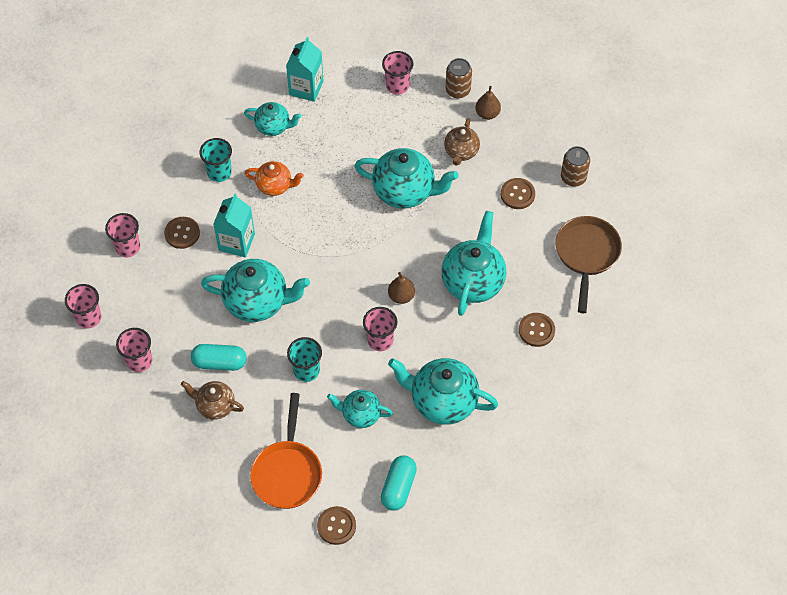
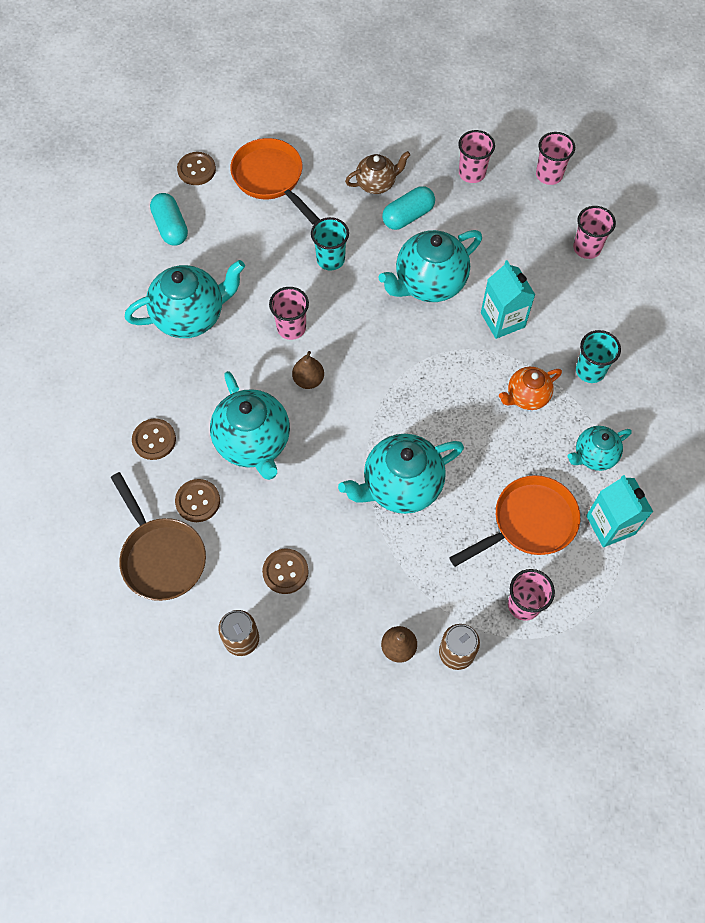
camera: 140 degrees right, 5 degrees up
brown button [164,217,200,249] -> brown button moved to [175,479,220,522]
turquoise teapot [327,390,393,428] -> none
brown teapot [444,118,480,166] -> none
none -> orange pan [449,475,580,567]

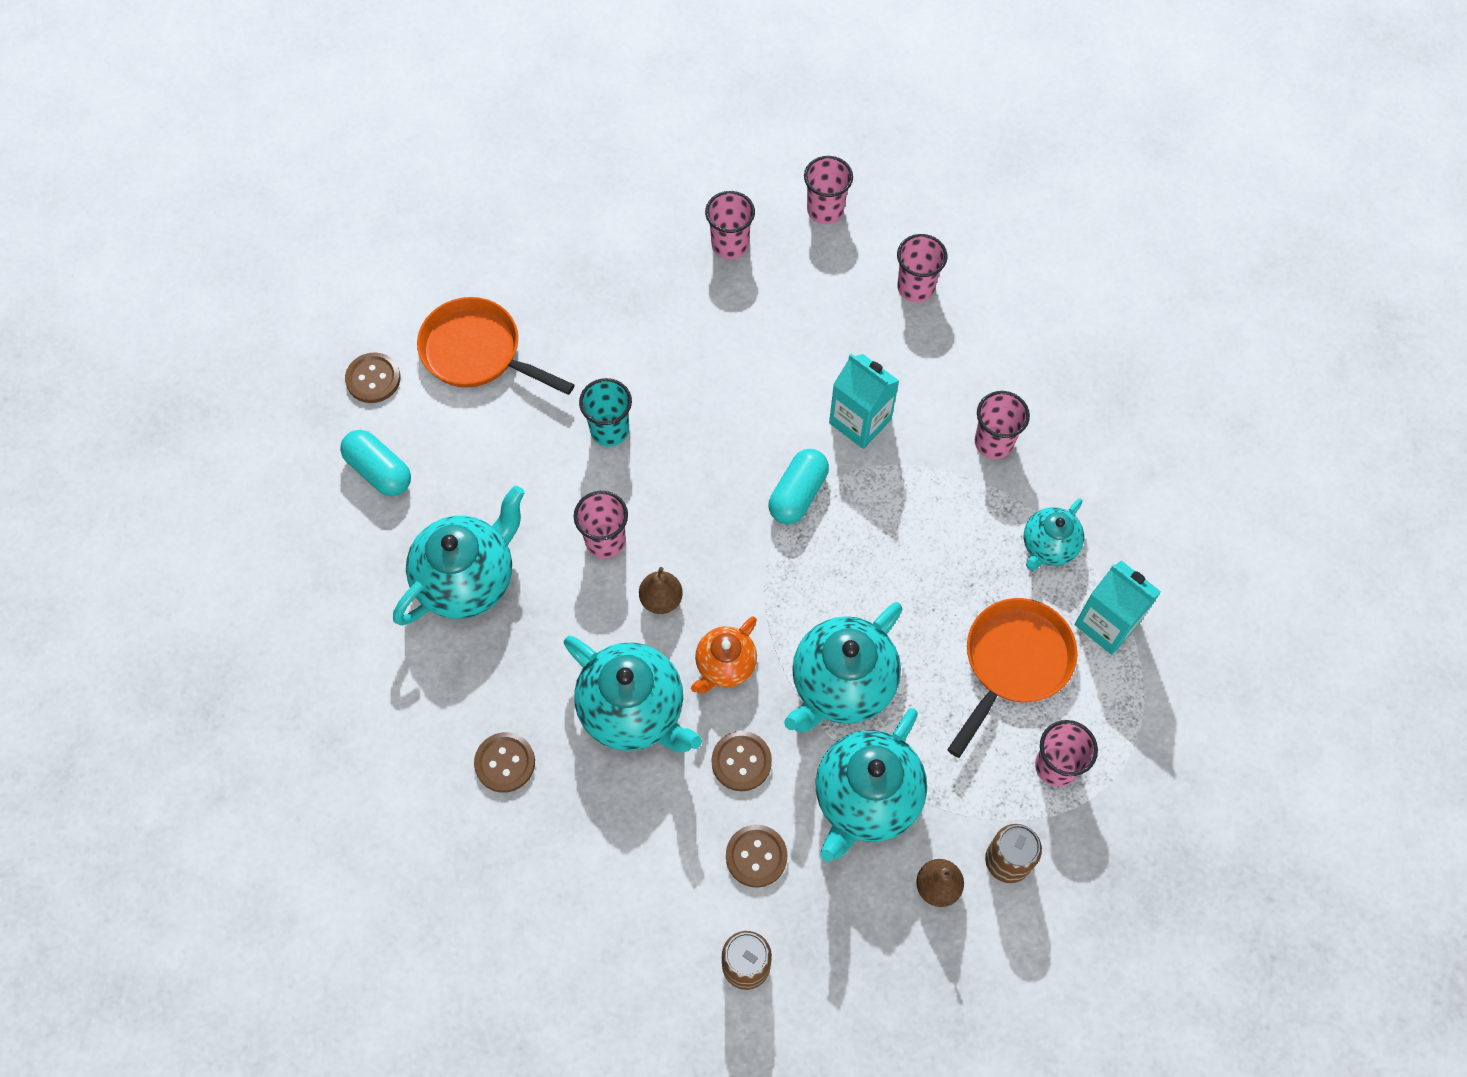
camera: 25 degrees left, 0 degrees up
brown pan [111,472,206,601] -> none
brown button [175,479,220,522] -> brown button moved to [712,731,772,791]
brown teapot [345,151,410,194] -> none
turquoise teapot [378,230,482,302] -> turquoise teapot moved to [815,708,927,862]
turquoise capsule [382,186,435,230] -> turquoise capsule moved to [769,449,829,524]
orange teapot [499,367,562,410] -> orange teapot moved to [691,616,757,694]
turquoise cup [576,330,621,383] -> pink cup [975,391,1030,459]

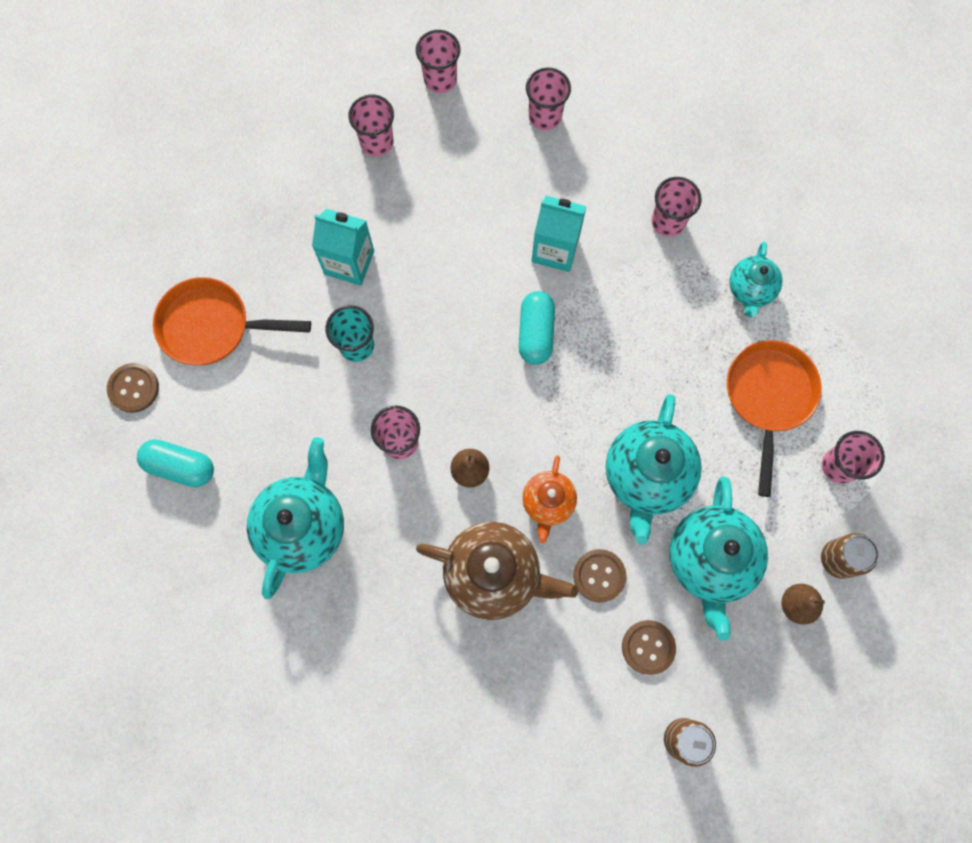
camera: 25 degrees left, 10 degrees up
brown button [474,732,535,793] -> none
turquoise teapot [564,636,702,753] -> brown teapot [416,522,578,620]
turquoise carton [1074,560,1161,655] -> turquoise carton moved to [312,209,374,286]

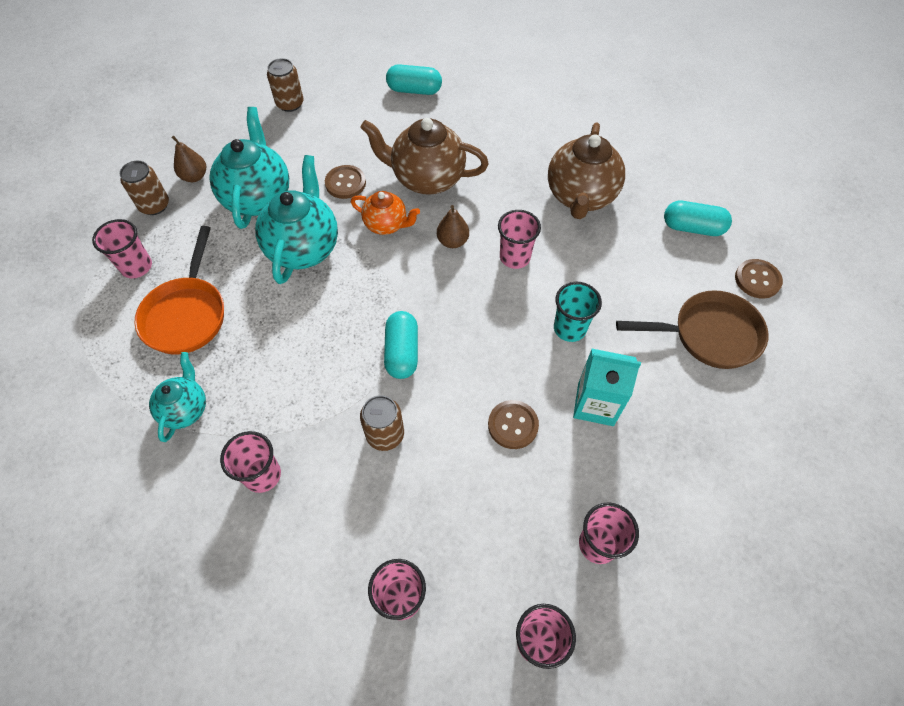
camera: 175 degrees right, 15 degrees down
orange pan [153,277,311,365] -> brown pan [616,290,769,369]
turquoise teapot [247,437,344,599] -> brown teapot [548,122,625,219]
orange teapot [522,455,577,543] -> orange teapot turned 105 degrees clockwise [351,191,420,235]
turquoise carton [532,196,587,272] -> brown can [360,395,404,451]
brown button [622,620,676,675] -> brown button moved to [488,400,539,449]
none -> turquoise capsule [386,64,442,95]

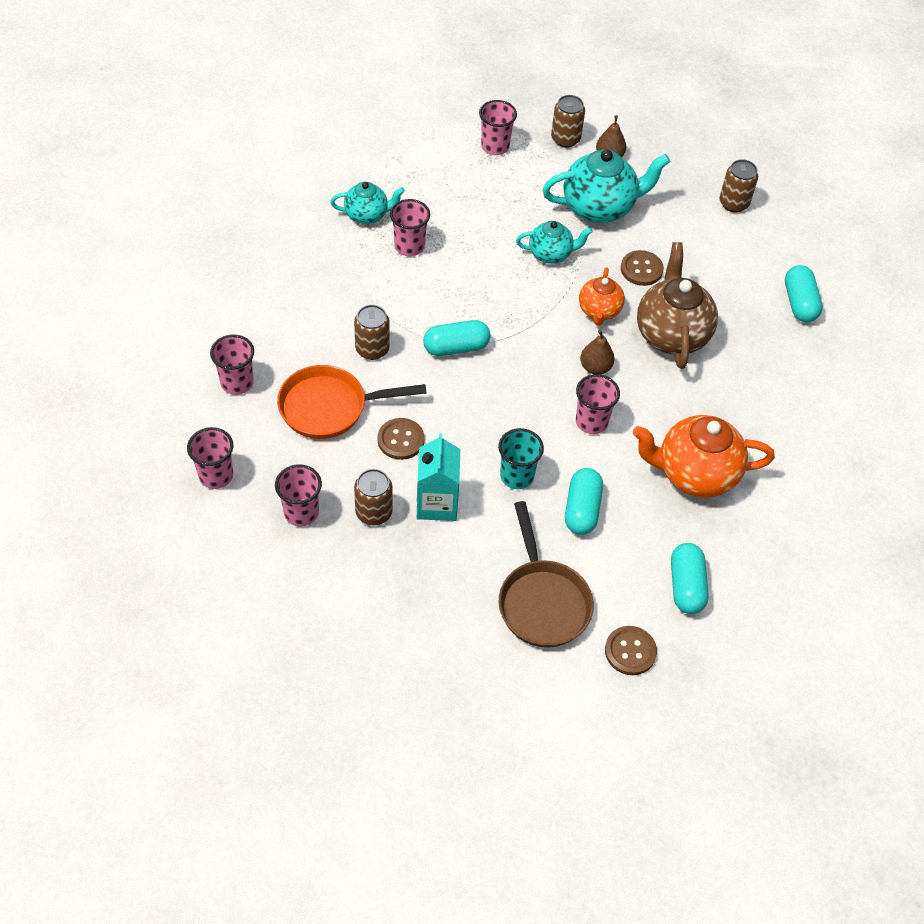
camera: 75 degrees right, 5 degrees down
orange pan [134,226,224,354] -> orange pan moved to [277,365,427,439]
pink cup [220,431,281,493] -> pink cup moved to [390,199,430,256]
turquoise teapot [255,155,338,284] -> turquoise teapot [516,221,593,264], size x0.58
brown teapot [548,122,625,219] -> orange teapot [633,415,775,498]
none -> brown can [354,469,393,525]
none -> turquoise capsule [565,468,603,535]

